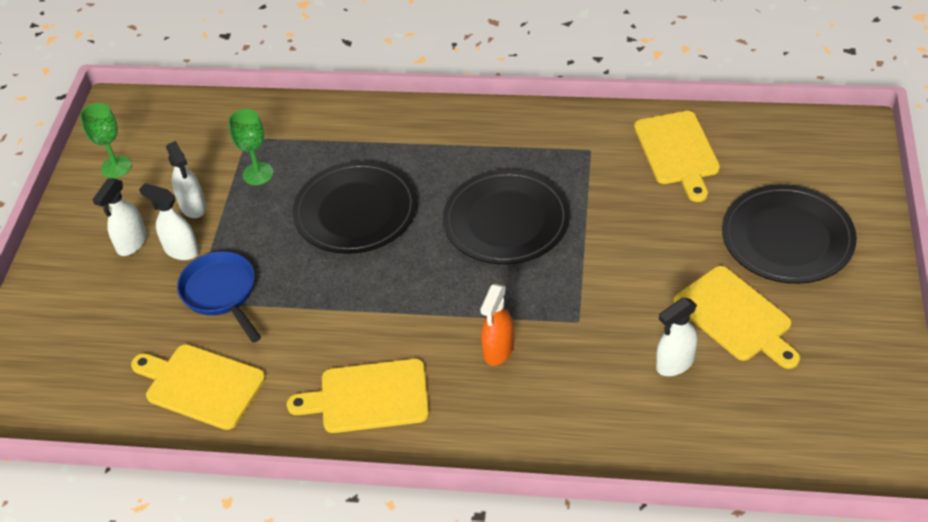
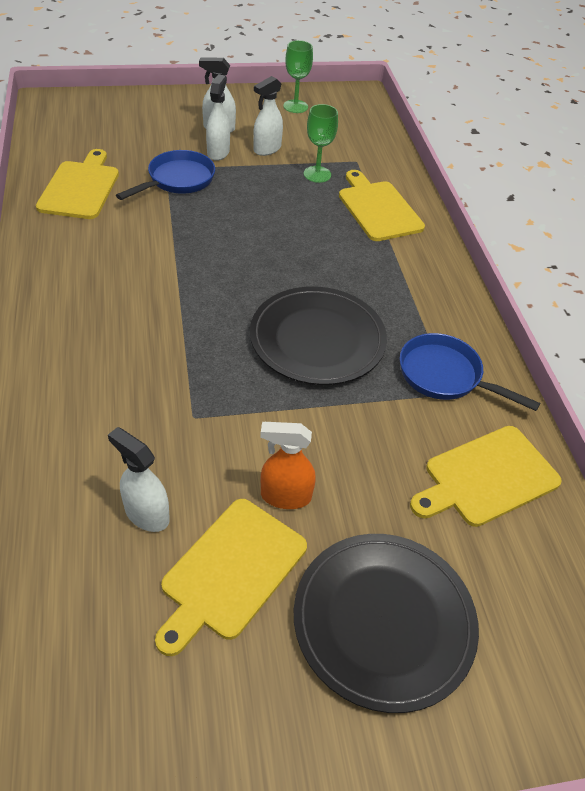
camera: 65 degrees right, 0 degrees up
yellow cutting board [287,359,429,433] -> yellow cutting board moved to [339,170,425,241]
black plate [292,161,417,254] -> none
orange spray bottle [480,284,514,366] -> orange spray bottle moved to [260,422,316,509]
none -> blue pan [400,333,540,411]

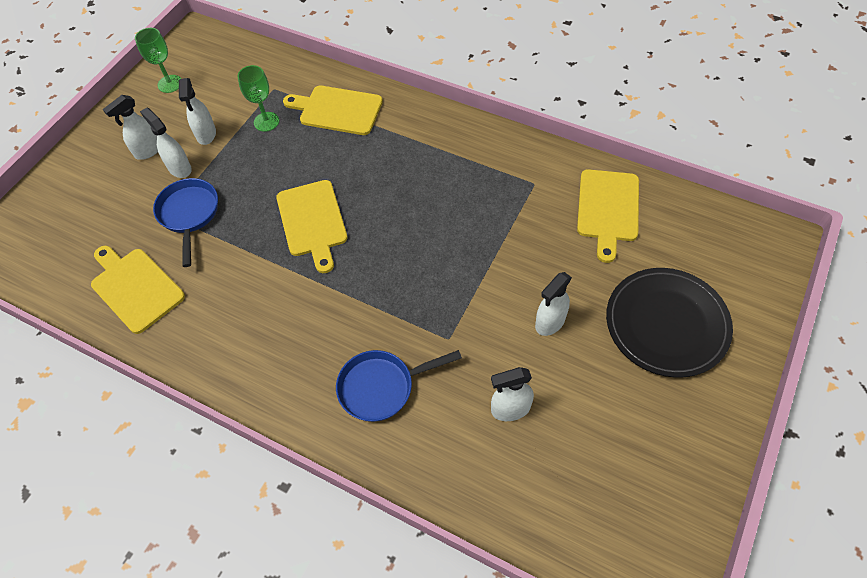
camera: 45 degrees left, 10 degrees up
yellow cutting board [155,499,307,656] -> yellow cutting board moved to [276,180,348,273]
black plate [250,286,387,385] -> none
orange spray bottle [260,422,316,509] -> white spray bottle [535,272,572,336]
blue pan [400,333,540,411] -> blue pan moved to [336,350,462,422]

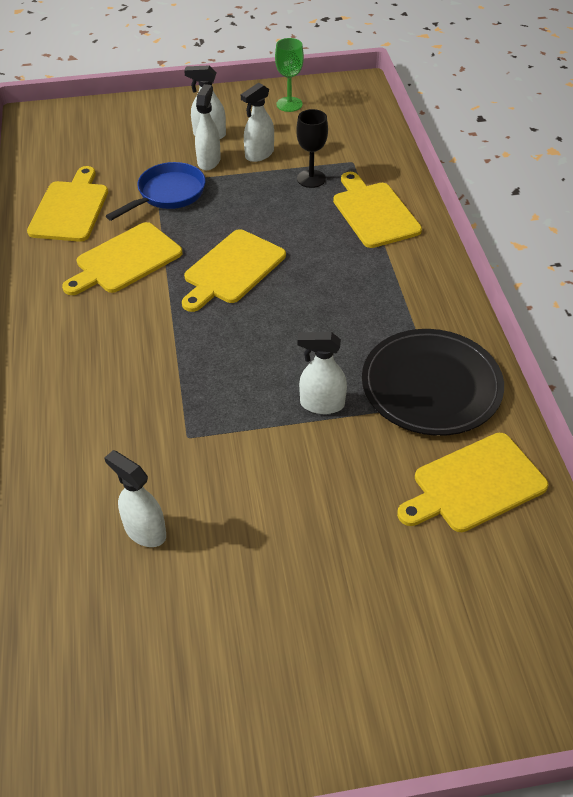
camera: 50 degrees right, 10 degrees down
green goblet [237,65,279,132] -> black goblet [296,109,328,188]
blue pan [336,350,462,422] -> none
white spray bottle [535,272,572,336] -> white spray bottle moved to [298,332,347,414]
black plate [606,268,733,378] -> black plate moved to [362,329,504,436]
none -> yellow cutting board [62,222,183,295]

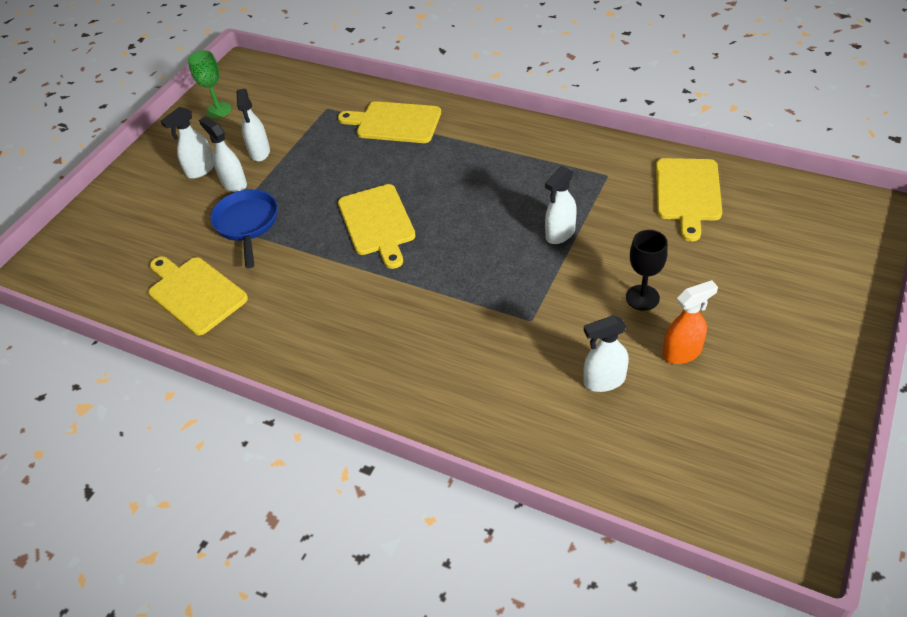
camera: 50 degrees left, 0 degrees up
yellow cutting board [62,222,183,295] -> none
black goblet [296,109,328,188] -> black goblet moved to [626,230,668,311]
black plate [362,329,504,436] -> none
none -> orange spray bottle [662,280,718,364]

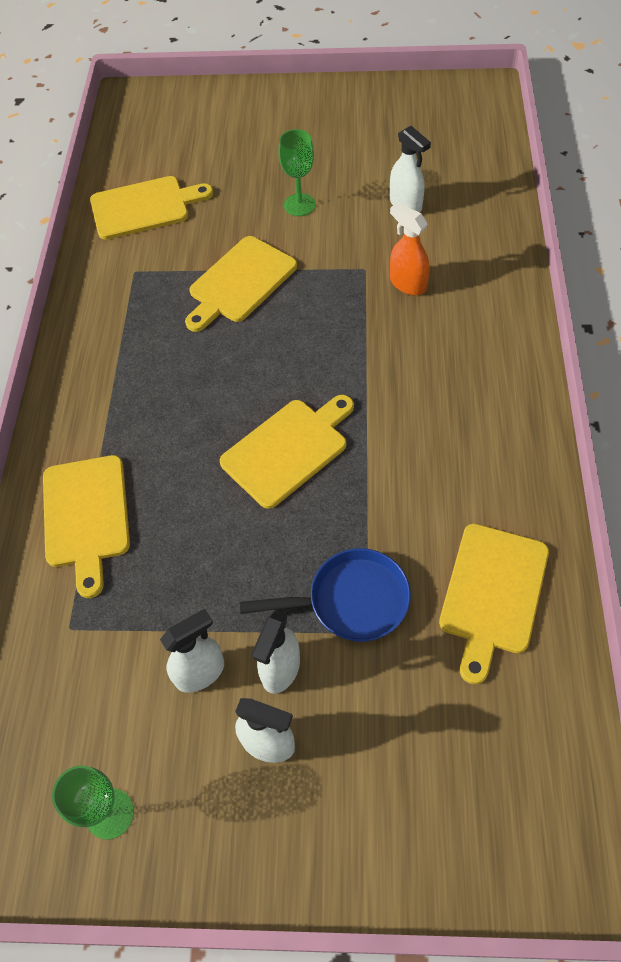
camera: 115 degrees left, 10 degrees up
blue pan [210,189,278,268] -> blue pan turned 150 degrees counterclockwise [239,548,411,642]
white spray bottle [545,166,577,244] -> yellow cutting board [185,236,297,332]
black goblet [626,230,668,311] -> green goblet [279,129,316,216]
orange spray bottle [662,280,718,364] -> orange spray bottle moved to [390,203,430,295]

